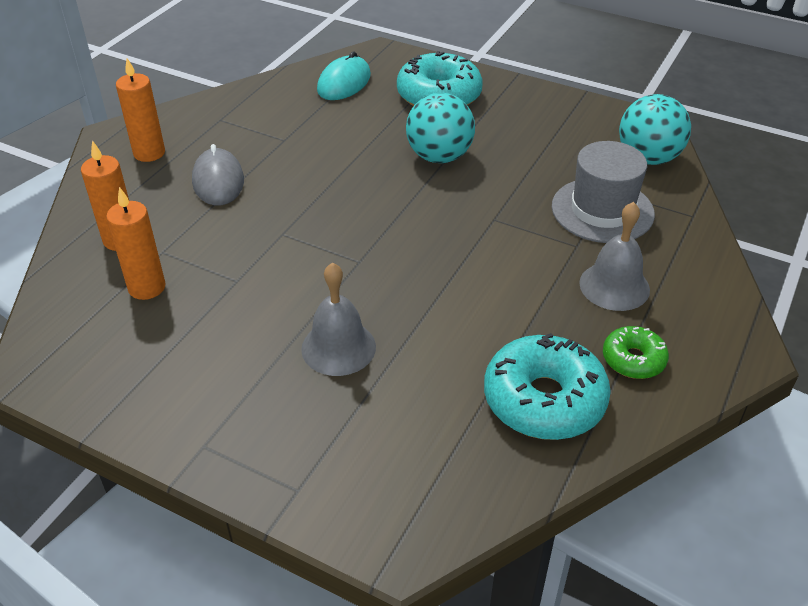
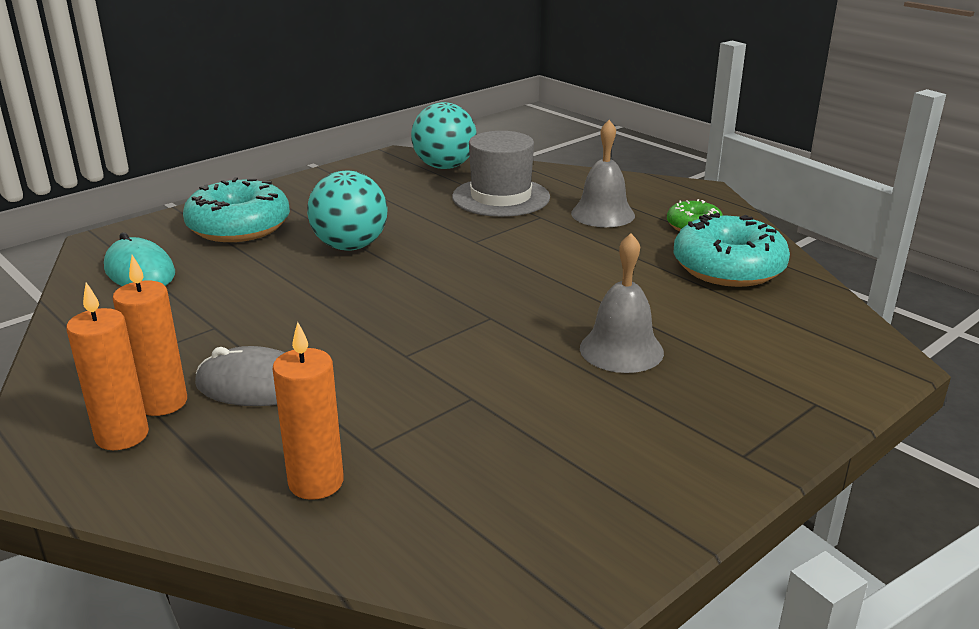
camera: 70 degrees left, 15 degrees down
orange candle [106,187,165,300] -> orange candle moved to [113,255,187,416]

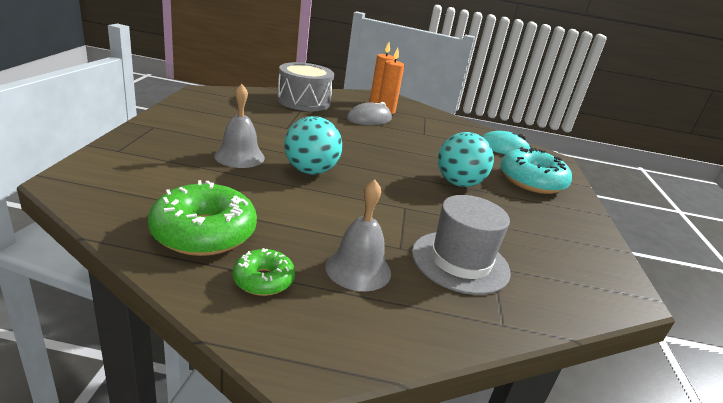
camera: 135 degrees right, 0 degrees up
orange candle [273,322,344,500] -> grey drum [277,62,334,111]
turquoise ball [411,102,477,169] -> turquoise ball moved to [284,116,342,174]
turquoise donut [674,213,790,287] -> green donut [148,180,257,256]

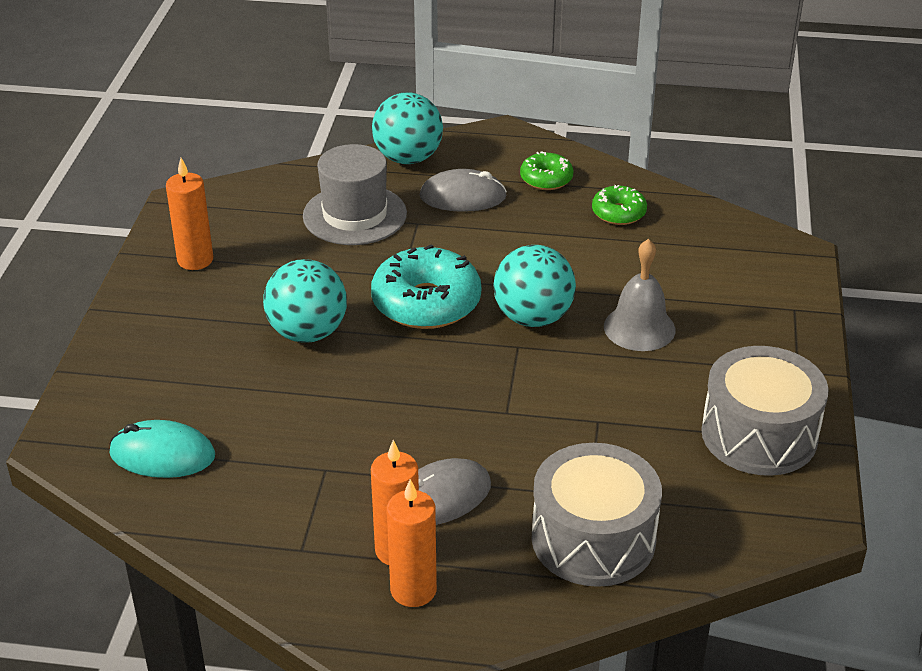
camera: 175 degrees left, 10 degrees up
green donut [148,180,257,256] -> green donut [592,185,647,225], size x0.54
grey bell [325,179,391,291] -> grey mouse [419,169,507,212]
turquoise donut [500,147,572,194] -> turquoise donut moved to [371,244,481,329]
none -> orange candle [166,158,213,270]
none -> turquoise ball [372,92,443,164]
none -> grey drum [701,346,829,476]

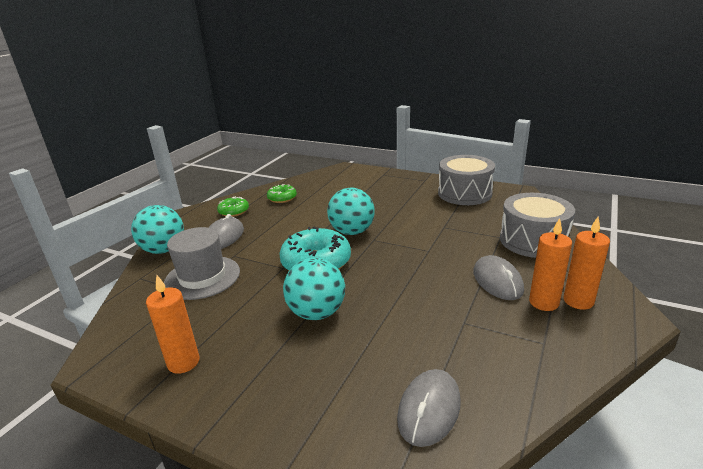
camera: 70 degrees left, 10 degrees down
turquoise mouse [109,420,215,478] -> grey mouse [397,369,461,447]
grey bell [604,239,675,351] -> none

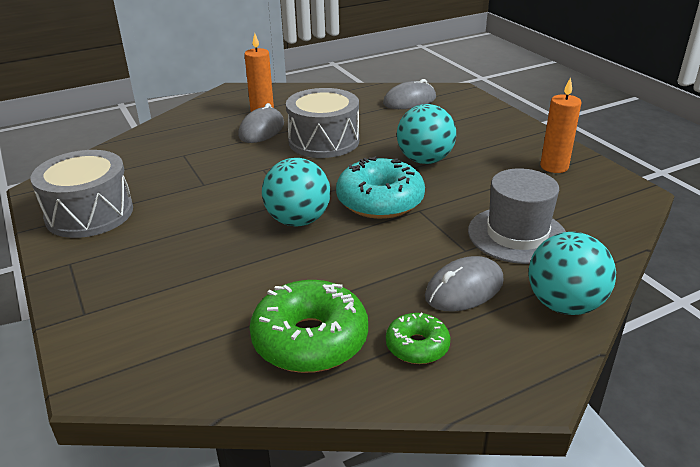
camera: 145 degrees left, 5 degrees up
green donut [267,184,297,203] -> green donut [250,280,368,373], size x1.85
grey drum [500,193,575,258] -> grey drum moved to [286,88,359,158]
orange candle [564,217,610,310] -> none

